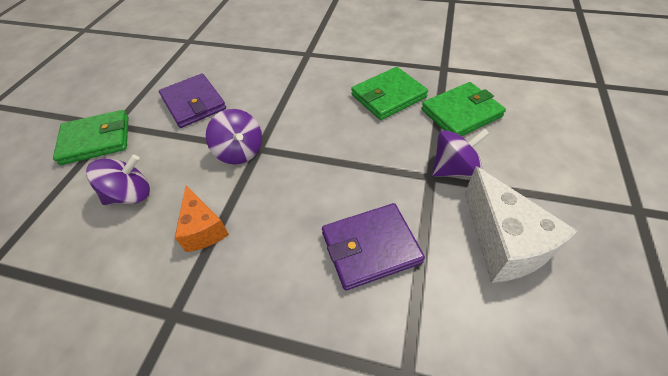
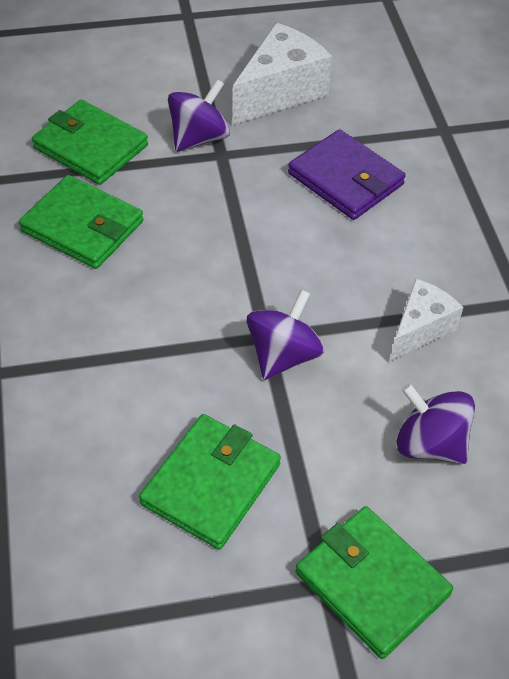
camera: 120 degrees left, 0 degrees up
purple wallet [159,73,226,128] -> green wallet [139,414,281,550]
orange cheese [175,185,229,252] -> white cheese [390,278,464,362]
purple spinning top [432,129,490,177] -> purple spinning top turned 90 degrees clockwise [168,79,230,152]

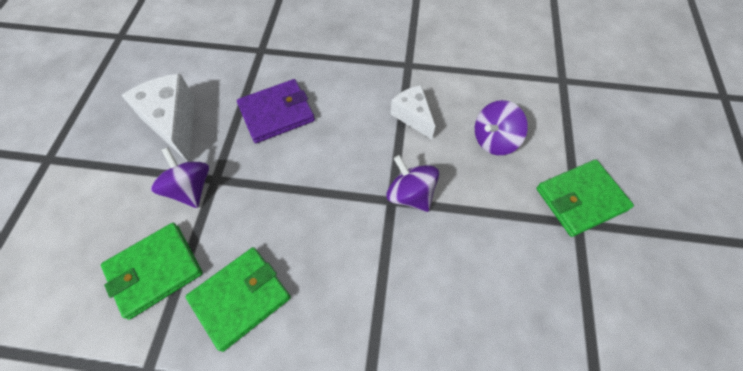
camera: 70 degrees left, 10 degrees up
green wallet [139,414,281,550] -> none

